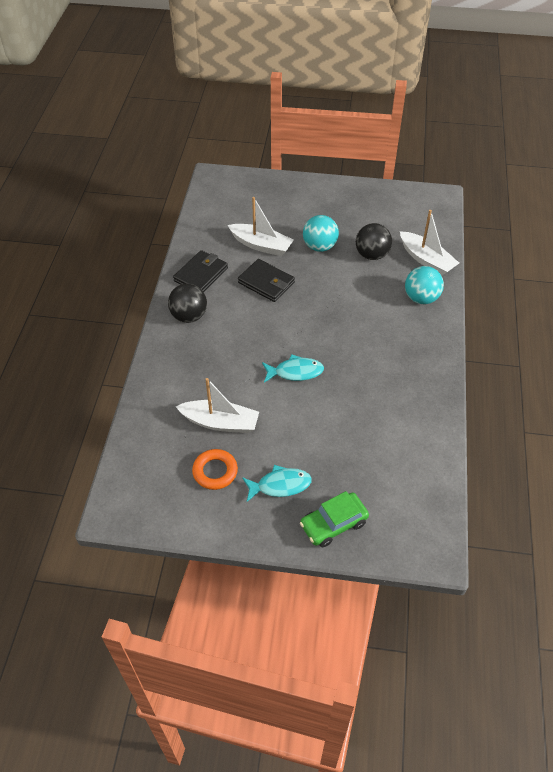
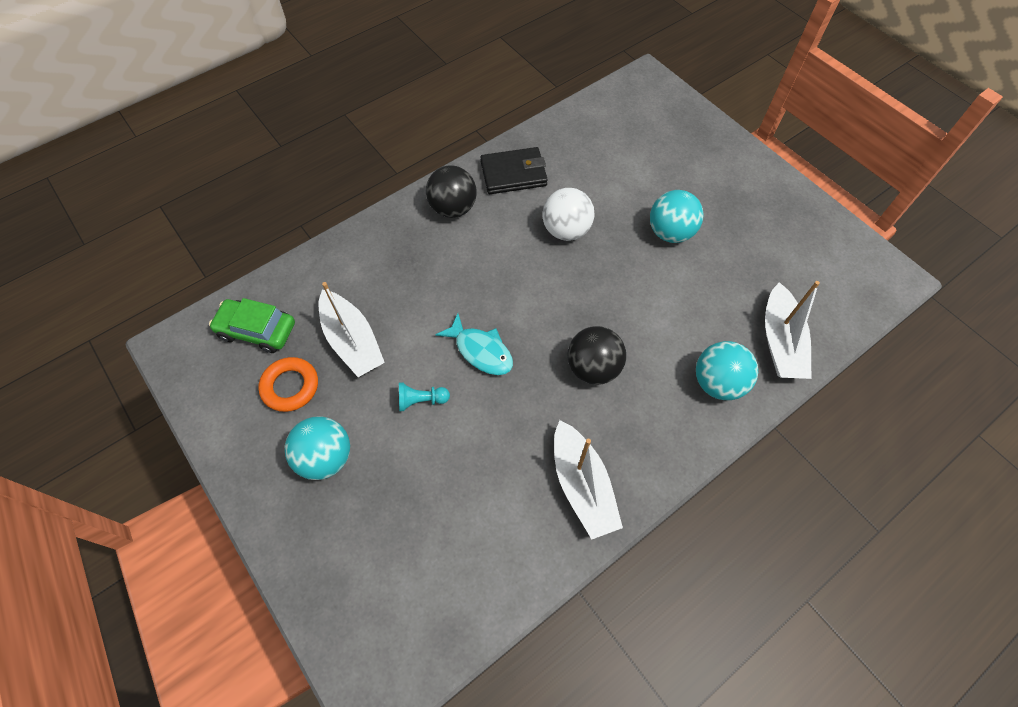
camera: 45 degrees right, 10 degrees up
white boat [228,197,293,256] -> white boat moved to [554,420,623,539]
black wallet [238,259,295,302] -> white ball [543,188,595,241]
turquoise fish [242,465,312,502] -> turquoise ball [285,416,350,480]
green car [300,491,369,547] -> green car moved to [209,298,295,353]
black ball [356,223,392,260] -> black ball moved to [567,326,626,385]
none -> turquoise pawn [399,382,450,411]

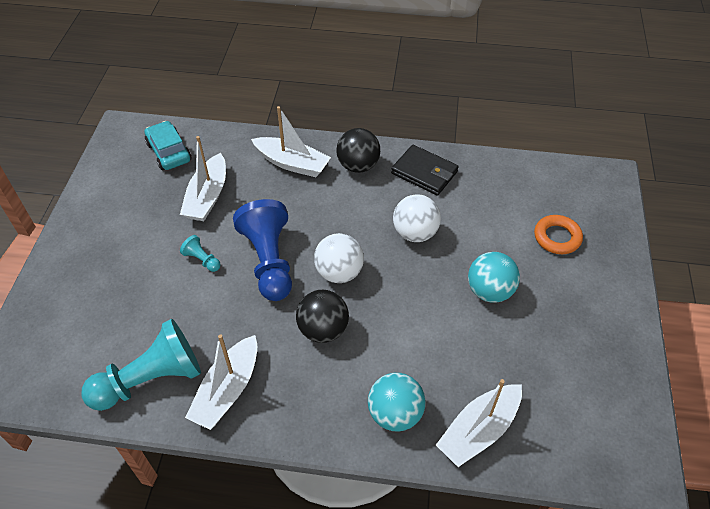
camera: 45 degrees right, 10 degrees down
green car [209,298,295,353] -> turquoise car [145,121,192,170]
orange ring [258,357,318,412] -> orange ring moved to [534,215,583,254]
turquoise ball [285,416,350,480] -> none
turquoise fish [435,313,513,375] -> blue pawn [233,199,292,301]
none -> turquoise pawn [81,319,201,411]
none -> white boat [251,106,331,177]
none -> white ball [314,233,364,283]

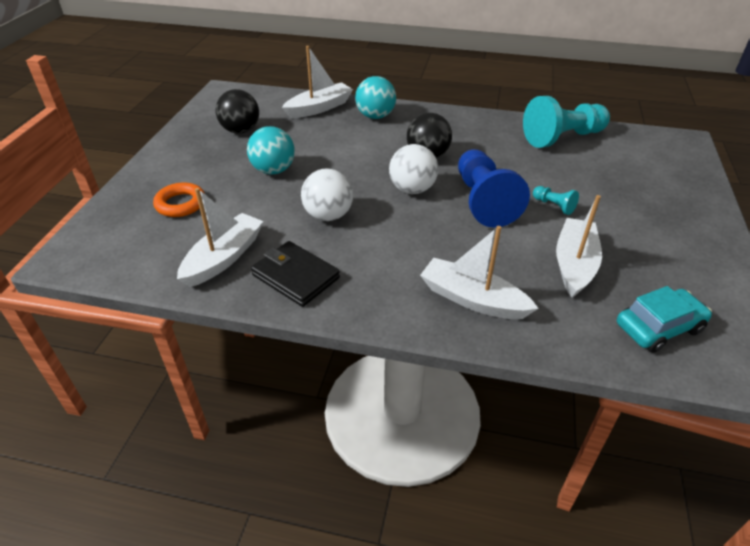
camera: 175 degrees left, 10 degrees down
turquoise car [145,121,192,170] -> turquoise car turned 90 degrees counterclockwise [617,286,712,353]
white boat [185,334,257,430] -> white boat moved to [177,188,264,287]
black ball [336,128,380,173] -> black ball moved to [215,89,259,134]

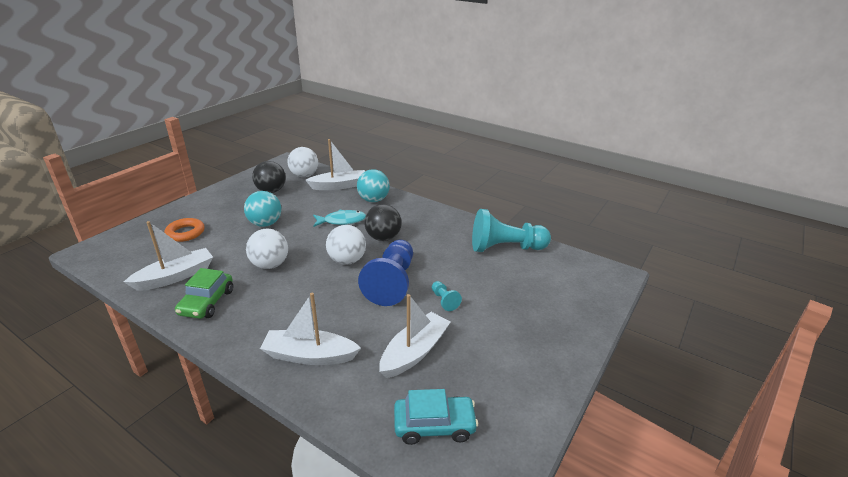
camera: 20 degrees right, 10 degrees down
black wallet [251,241,340,307] -> green car [175,268,233,319]
white boat [420,226,539,319] -> white boat turned 45 degrees counterclockwise [260,293,361,365]
none -> white ball [287,147,318,177]
none -> turquoise fish [313,209,366,227]

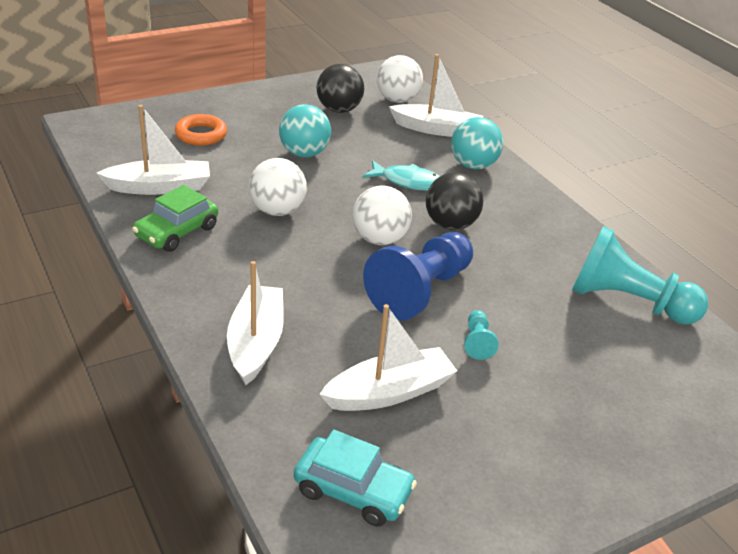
camera: 25 degrees right, 5 degrees up
white boat [260,293,361,365] -> white boat turned 60 degrees clockwise [227,261,284,385]

